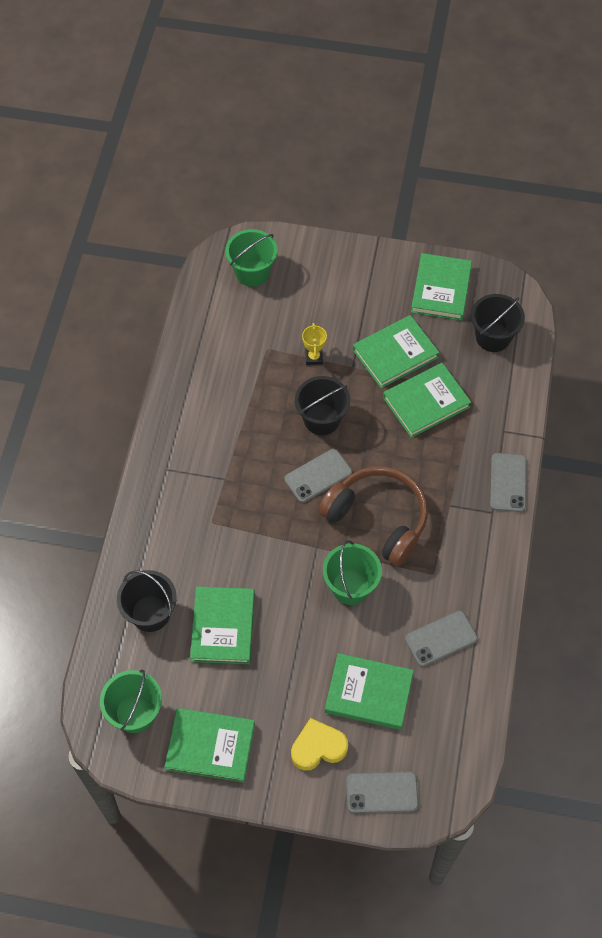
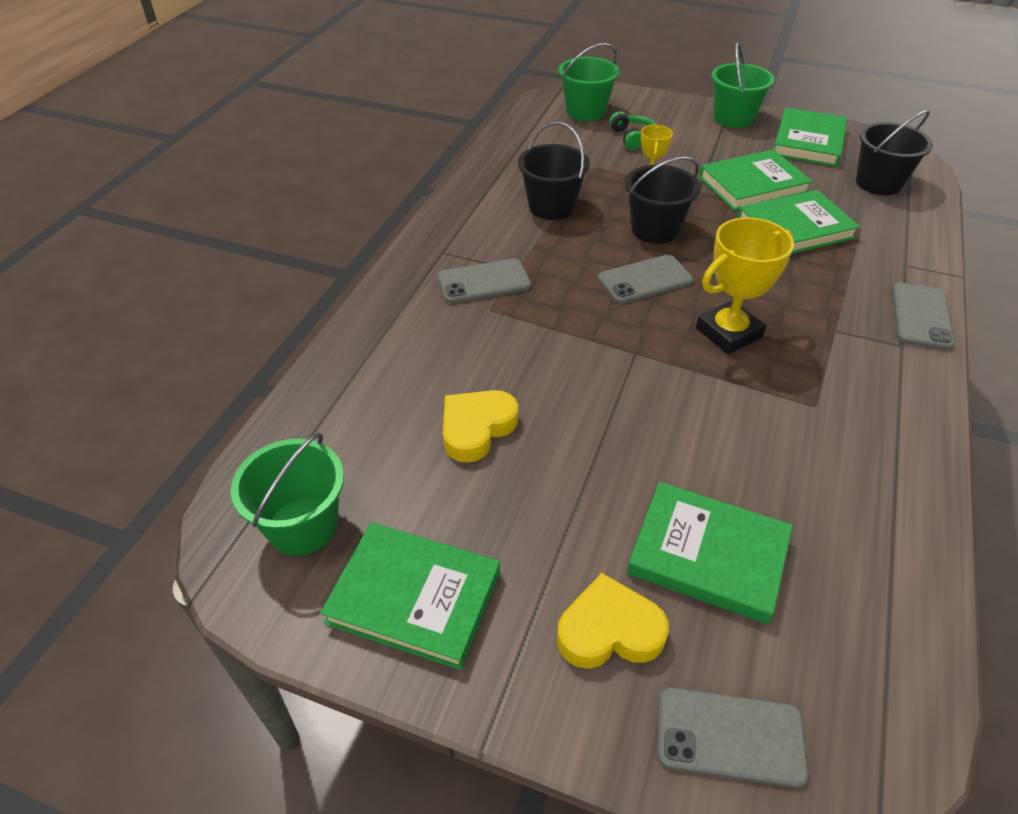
camera: 10 degrees right, 15 degrees down
black bucket [117,570,177,632] -> black bucket moved to [518,122,590,220]
green book [190,587,255,664] -> yellow heart [443,390,518,463]
brown headphones [318,466,428,566] -> yellow trophy [696,217,794,354]
green bucket [323,540,382,605] -> green bucket moved to [712,42,775,128]
grey phone [405,611,478,667] -> grey phone moved to [437,259,531,304]
none -> green headphones [610,111,656,150]

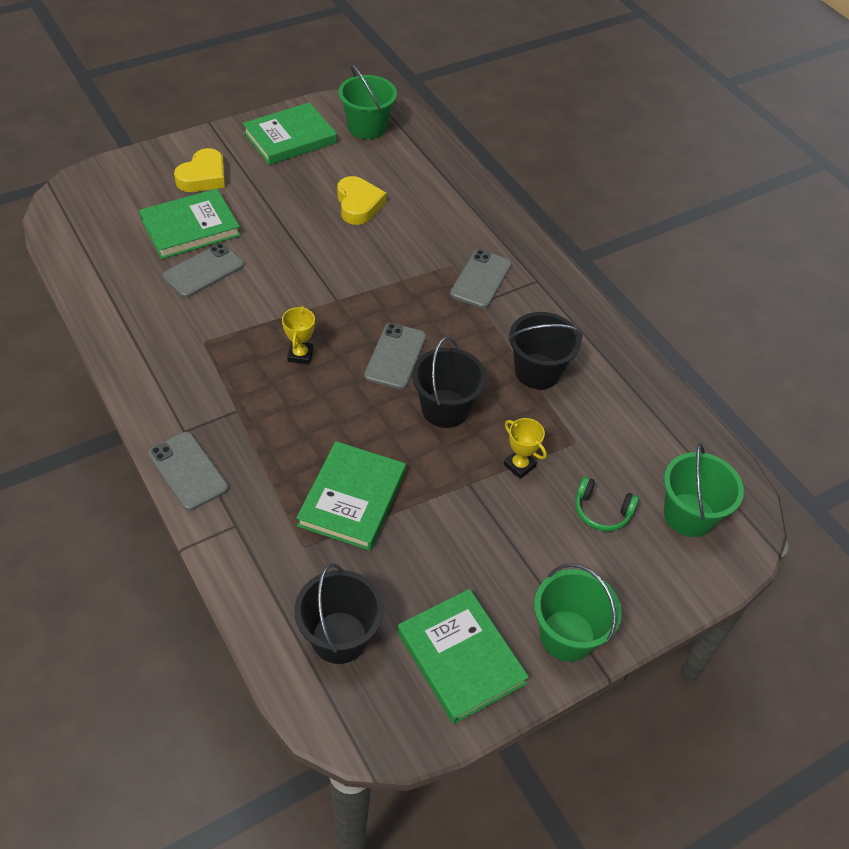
camera: 125 degrees right, 5 degrees up
grey phone [657,687,809,788] -> grey phone moved to [163,243,244,298]
yellow trophy [696,217,794,354] -> yellow trophy [282,306,315,365], size x0.55
green book [699,149,813,211] -> none

